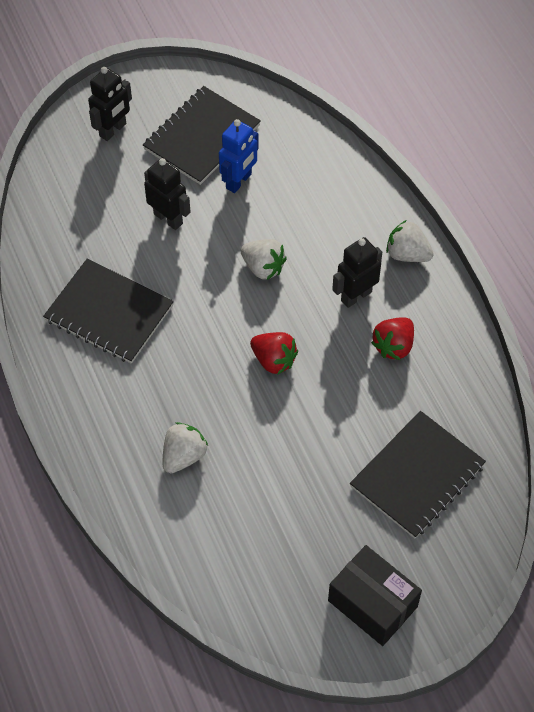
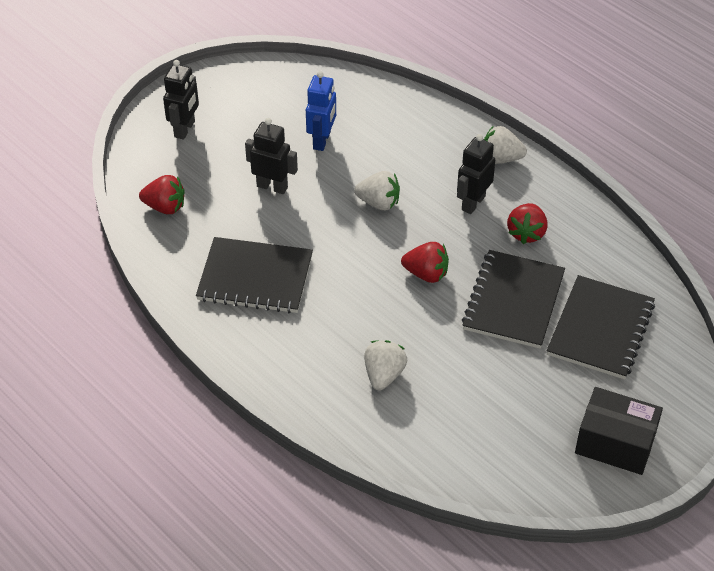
camera: 20 degrees left, 10 degrees down
black notebook [143,86,261,185] -> black notebook moved to [462,250,565,349]
none -> red strawberry [139,175,185,214]

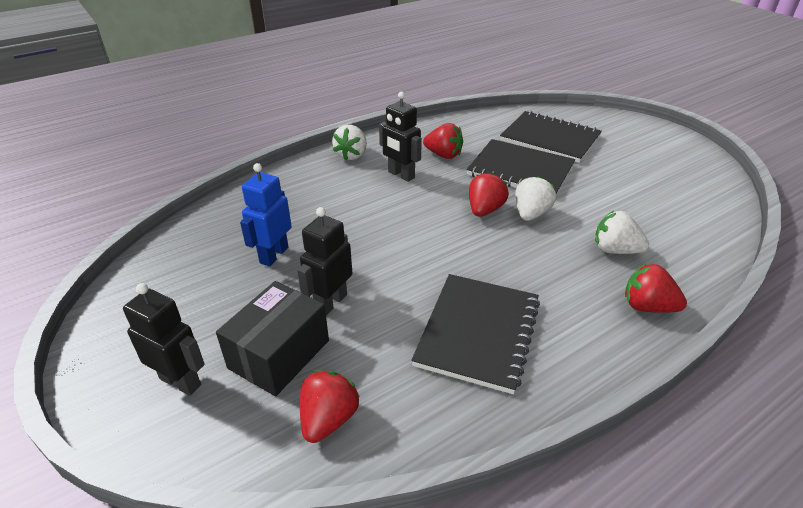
camera: 80 degrees left, 10 degrees down
blue robot [306,71,336,151] -> blue robot turned 90 degrees counterclockwise [240,163,292,267]
white strawberry [354,171,400,210] -> white strawberry moved to [515,176,556,221]
black box [575,387,663,475] -> black box moved to [216,281,329,396]
none -> red strawberry [625,263,687,313]

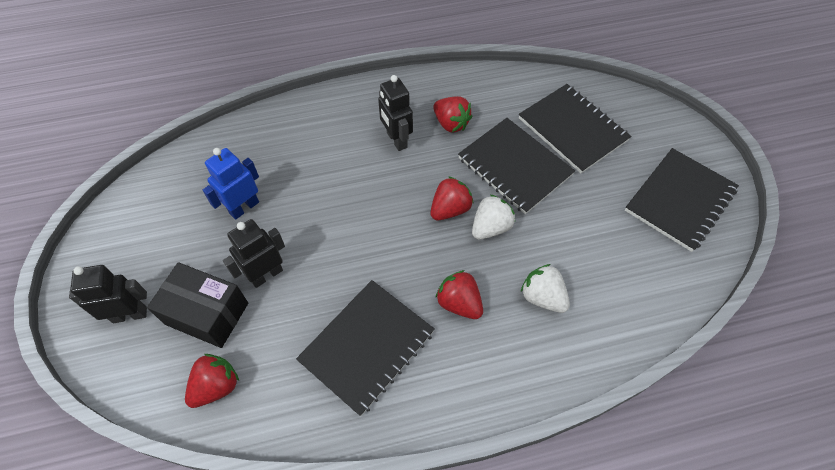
camera: 20 degrees right, 20 degrees up
black robot [123,283,205,396] -> black robot turned 60 degrees counterclockwise [69,265,147,323]
black box [216,281,329,396] -> black box turned 60 degrees clockwise [147,262,248,348]
white strawberry [332,125,367,160] -> none
red strawberry [625,263,687,313] -> red strawberry moved to [435,270,483,319]
none -> black notebook [625,148,739,252]

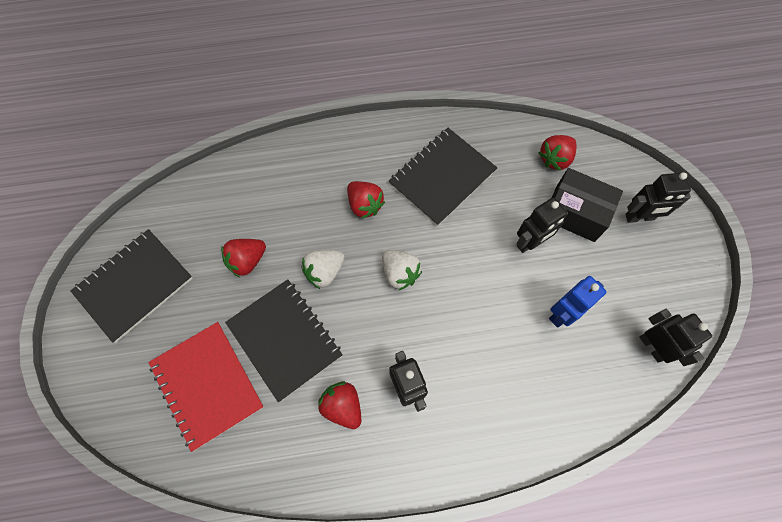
camera: 175 degrees left, 10 degrees up
red strawberry [430,176,474,220] -> red strawberry moved to [221,239,266,277]
black notebook [519,84,631,173] -> red notebook [148,322,264,452]
white strawberry [521,264,570,313] -> white strawberry moved to [382,250,422,291]
none -> black robot [639,309,712,366]

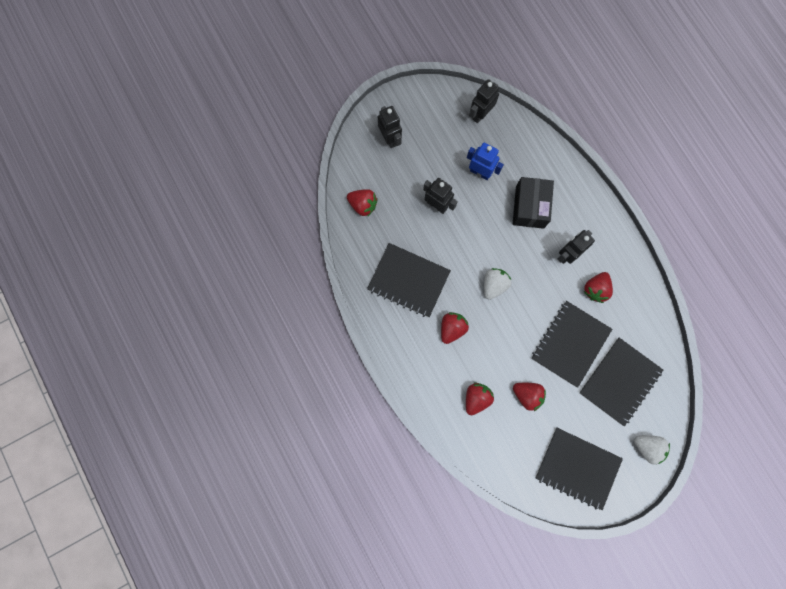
camera: 110 degrees left, 10 degrees up
red notebook [148,322,264,452] -> black notebook [579,338,663,426]
white strawberry [302,250,344,289] -> white strawberry moved to [634,435,670,465]
black box [552,168,623,242] -> black box moved to [513,177,554,229]
none -> red strawberry [466,382,494,415]

